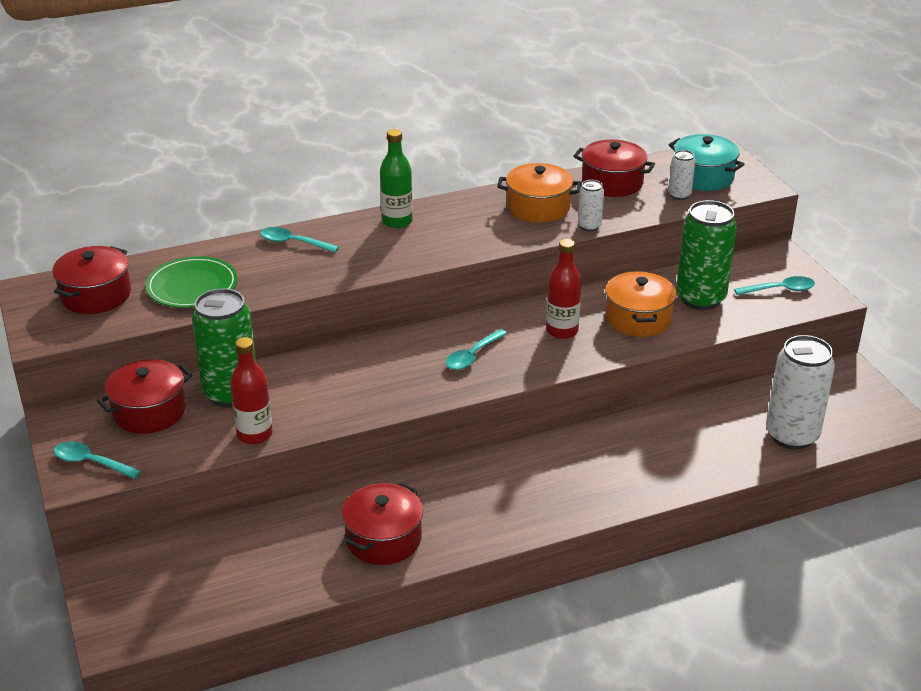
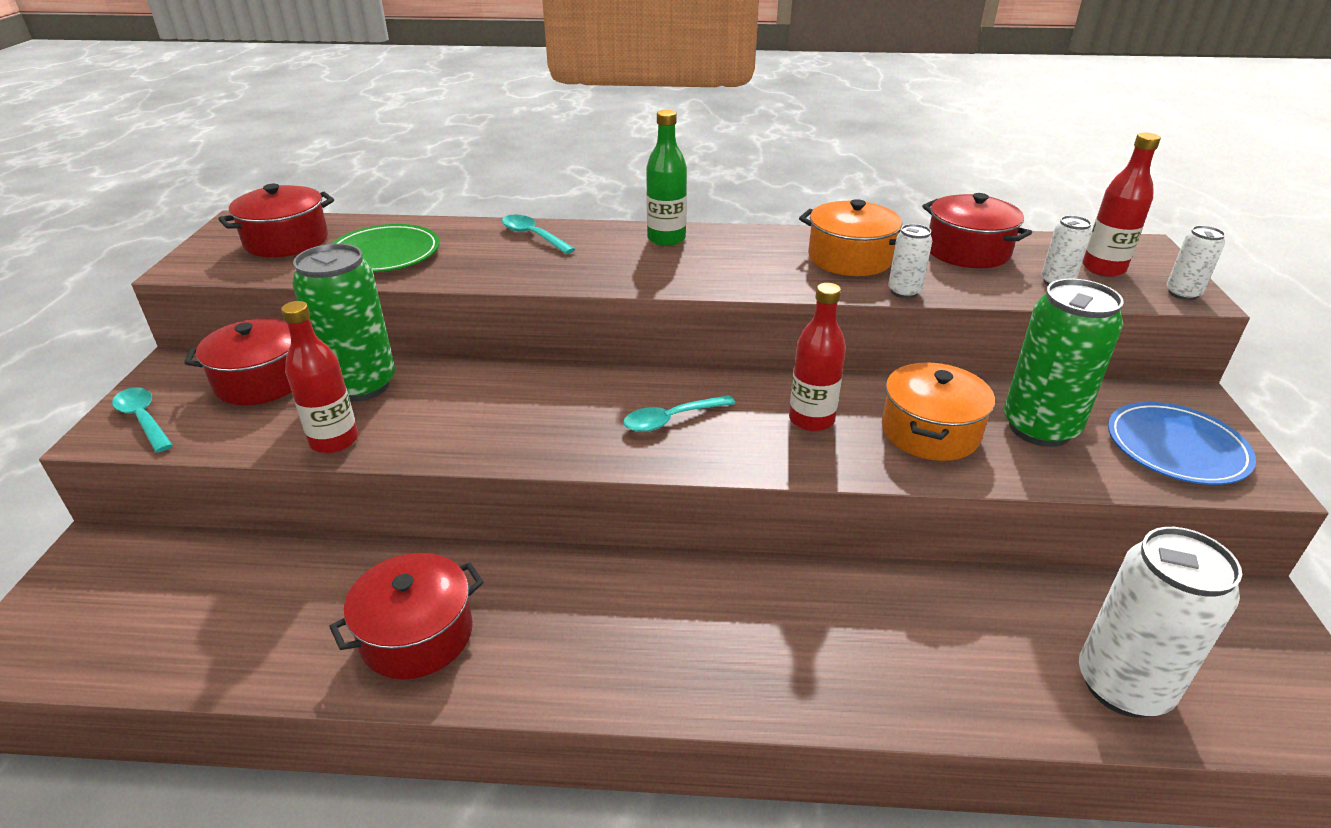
camera: 25 degrees right, 0 degrees up
turquoise pot [669,134,745,191] -> red bottle [1083,133,1161,277]
turquoise spoon [734,276,815,295] -> blue plate [1108,402,1256,485]
none -> white can [1167,225,1225,300]

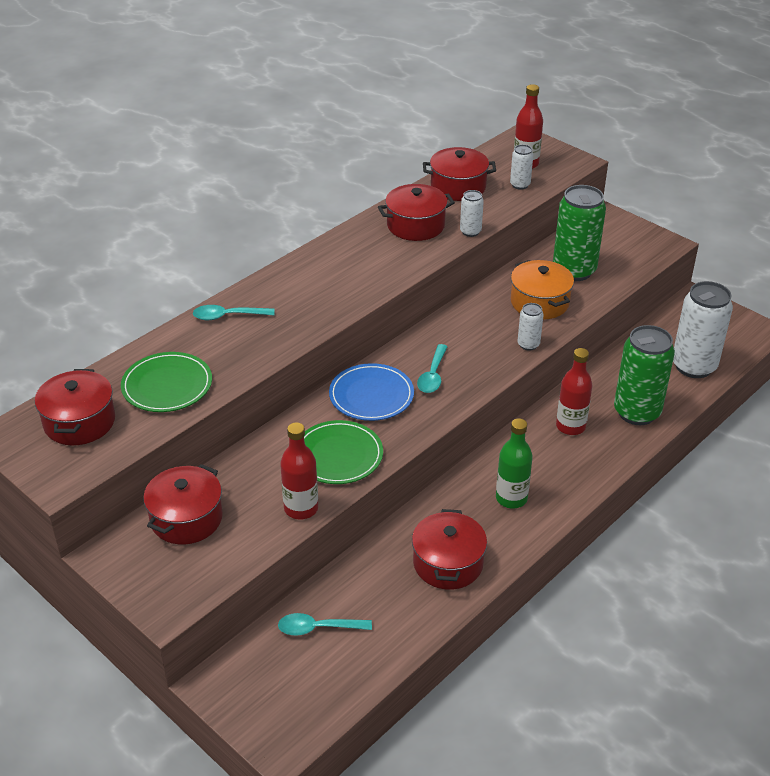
camera: 50 degrees left, 5 degrees up
turquoise spoon [112,387,173,453] -> turquoise spoon moved to [278,613,372,636]
green can [292,243,395,402] -> green can moved to [614,325,675,425]
green bottle [646,110,687,246] -> green bottle moved to [496,418,533,509]
red bottle [789,283,846,431] -> red bottle moved to [556,348,593,435]
orange pot [799,199,902,276] -> red pot [378,184,455,241]
blue plate [1108,402,1256,485] -> blue plate moved to [329,363,414,421]
white can [1167,225,1225,300] -> white can moved to [518,303,544,351]
none -> green plate [304,420,383,484]

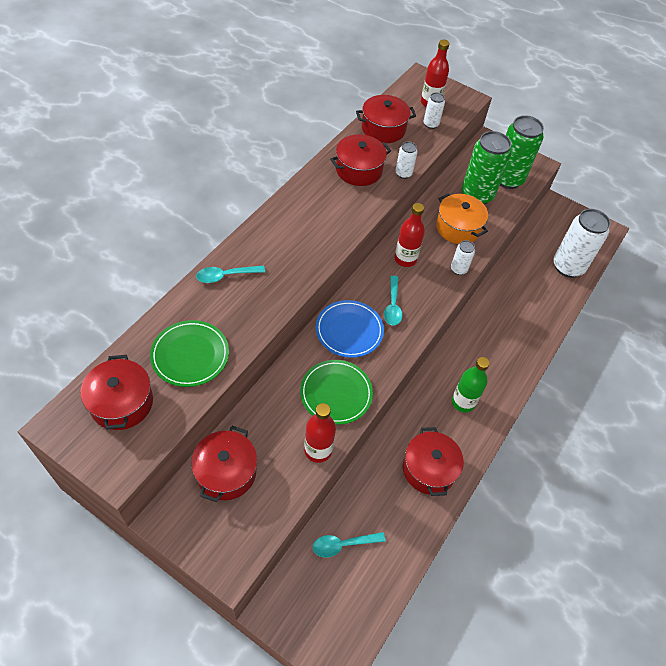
camera: 15 degrees left, 15 degrees up
red bottle [556,348,593,435] -> red bottle moved to [394,203,425,267]
green can [614,325,675,425] -> green can moved to [500,115,544,189]

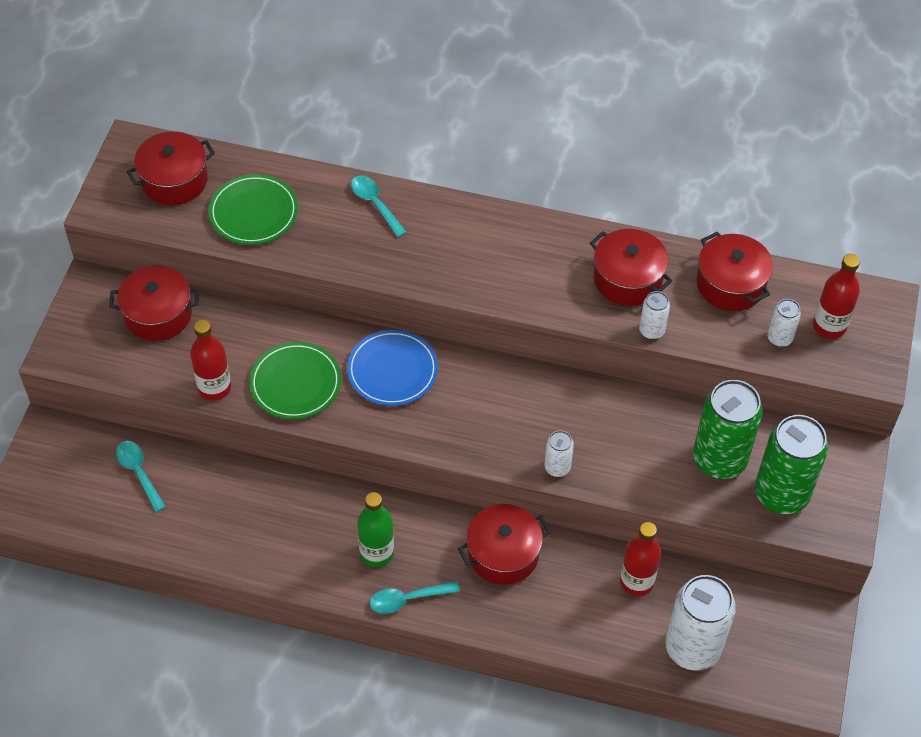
camera: 75 degrees right, 0 degrees up
turquoise spoon [384,276,403,326] -> turquoise spoon moved to [369,581,460,614]
red bottle [394,203,425,267] -> red bottle moved to [620,522,661,596]
red pot [403,427,464,496] -> red pot moved to [458,504,551,585]
orange pot [436,193,488,244] -> none

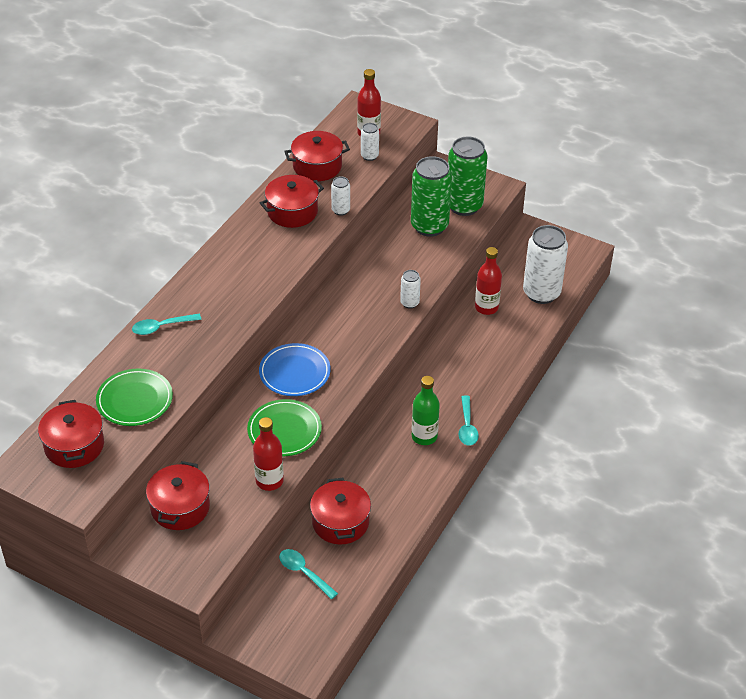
camera: 75 degrees left, 10 degrees down
turquoise spoon [116,441,166,512] -> turquoise spoon turned 60 degrees clockwise [279,549,338,599]
red pot [458,504,551,585] -> red pot moved to [310,478,371,544]

